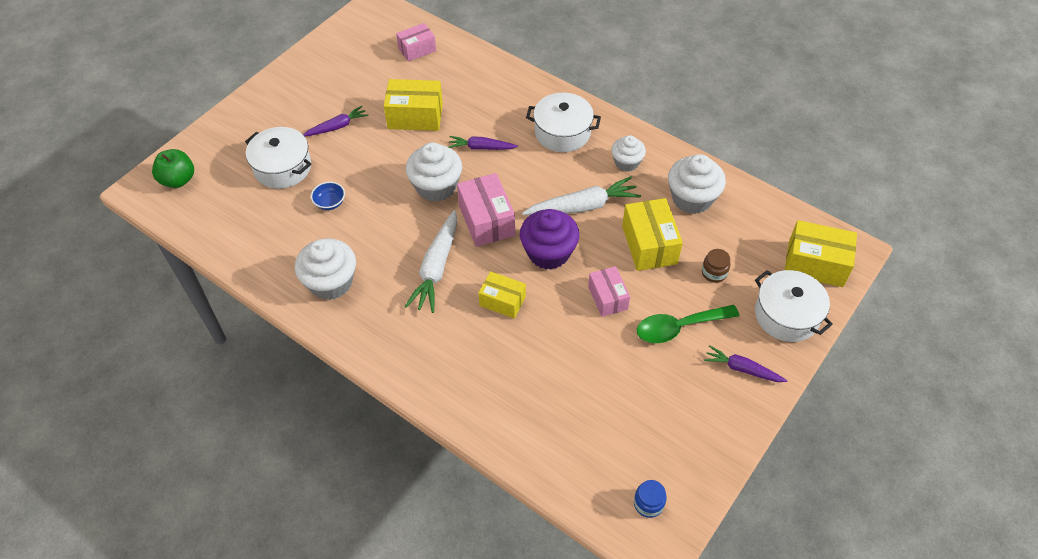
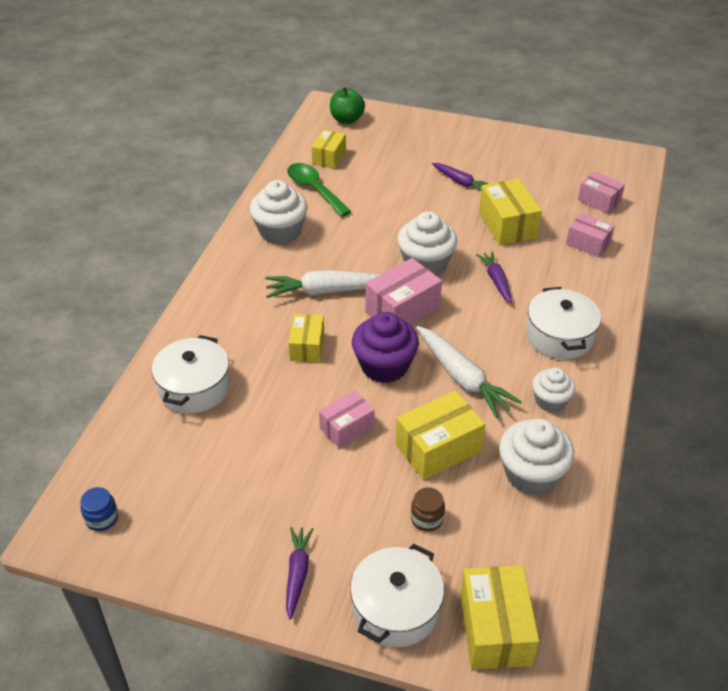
camera: 70 degrees right, 10 degrees down
white pot [245,127,311,189] -> white pot moved to [152,335,230,413]
blue bowl [311,182,345,210] -> none
green spoon [637,305,739,343] -> green spoon moved to [287,163,351,217]
none -> yellow box [312,129,346,169]
none -> pink box [566,213,615,257]

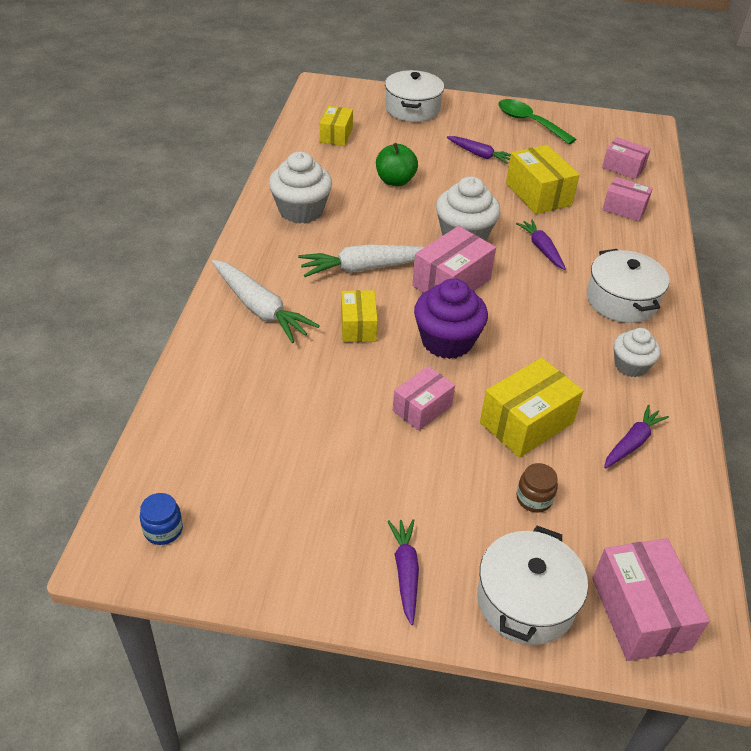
camera: 10 degrees left, 0 degrees up
white pot [152,335,230,413] -> white pot moved to [385,70,444,122]
green spoon [287,163,351,217] -> green spoon moved to [498,99,577,144]
green apple [330,87,365,124] -> green apple moved to [376,143,418,186]
white carrot [416,326,522,418] -> white carrot moved to [212,260,320,343]
yellow box [460,565,539,670] -> pink box [592,538,710,661]
white cupcake [499,419,574,495] -> purple carrot [604,405,669,468]

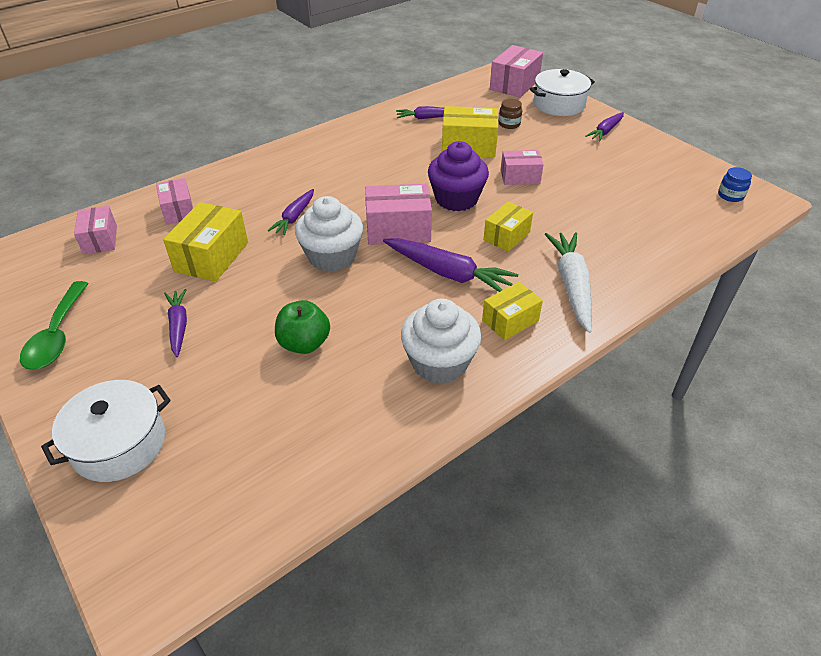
camera: 135 degrees left, 0 degrees up
white carrot [298,245,424,277] -> purple carrot [383,238,518,292]
yellow box [320,106,353,146] -> yellow box moved to [482,282,543,340]
white pot [587,249,669,323] -> none
white cupcake [614,328,661,377] -> none

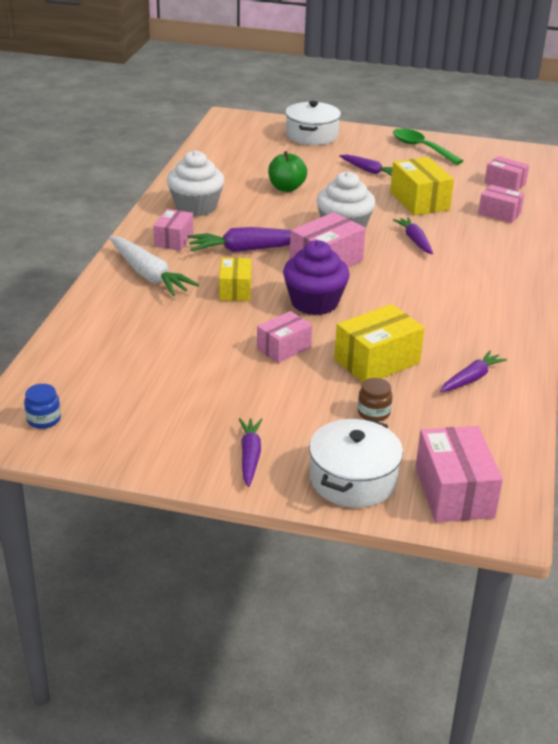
camera: 140 degrees right, 10 degrees down
yellow box [482,282,543,340] -> pink box [153,209,193,251]

